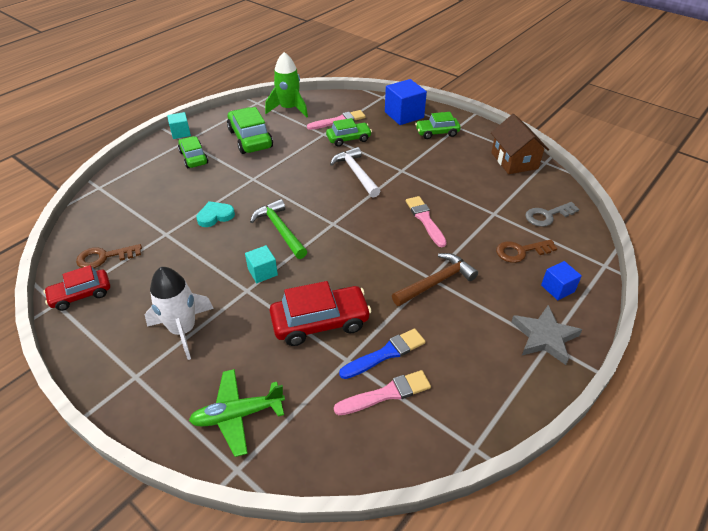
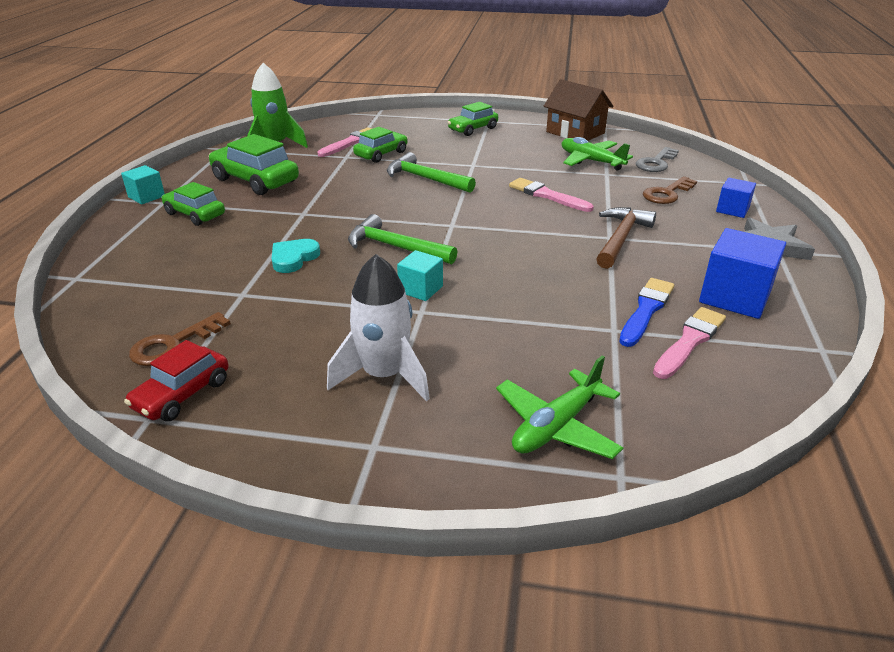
camera: 30 degrees left, 10 degrees down
red car [270,281,372,346] -> none
white hammer [330,147,380,198] -> green hammer [387,152,476,193]
blue cube [385,79,427,125] -> blue cube moved to [699,228,786,319]
none -> green plane [562,137,633,170]

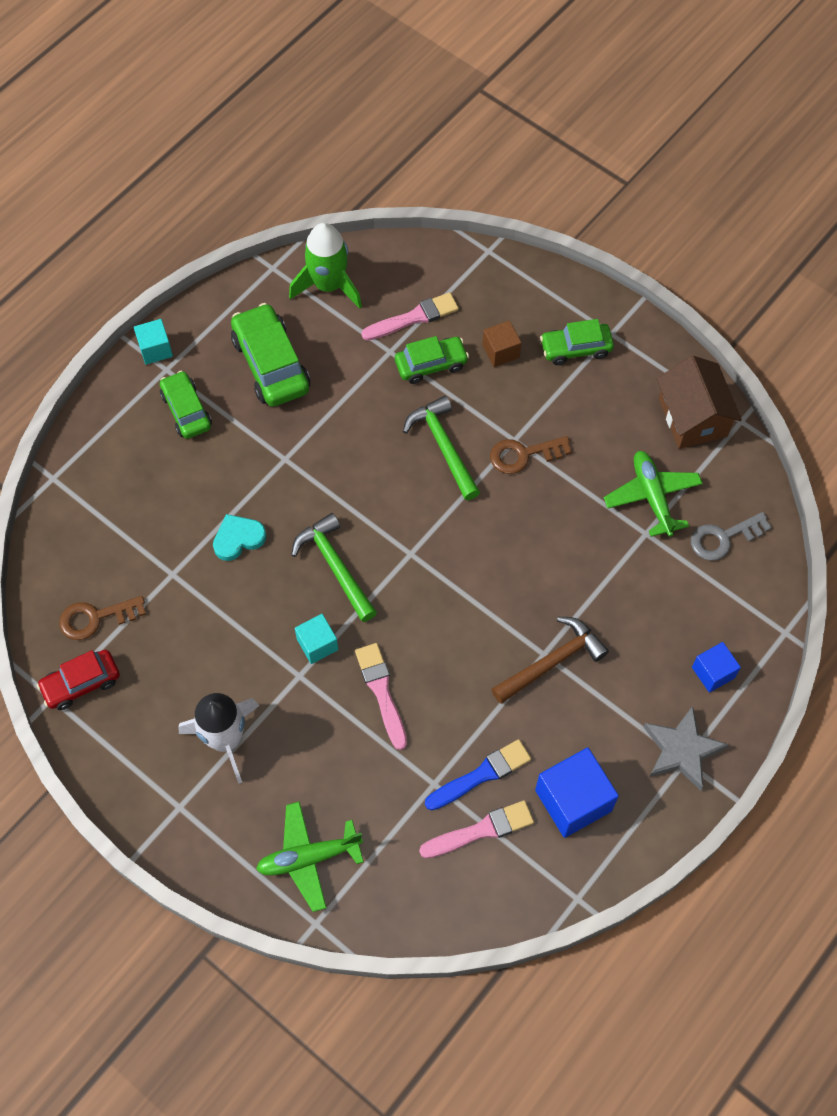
camera: 30 degrees right, 30 degrees up
pink brush [509,178,594,212] -> pink brush moved to [355,643,407,750]
brown key [643,176,697,204] -> brown key moved to [490,436,572,474]
none -> brown cube [482,321,521,367]

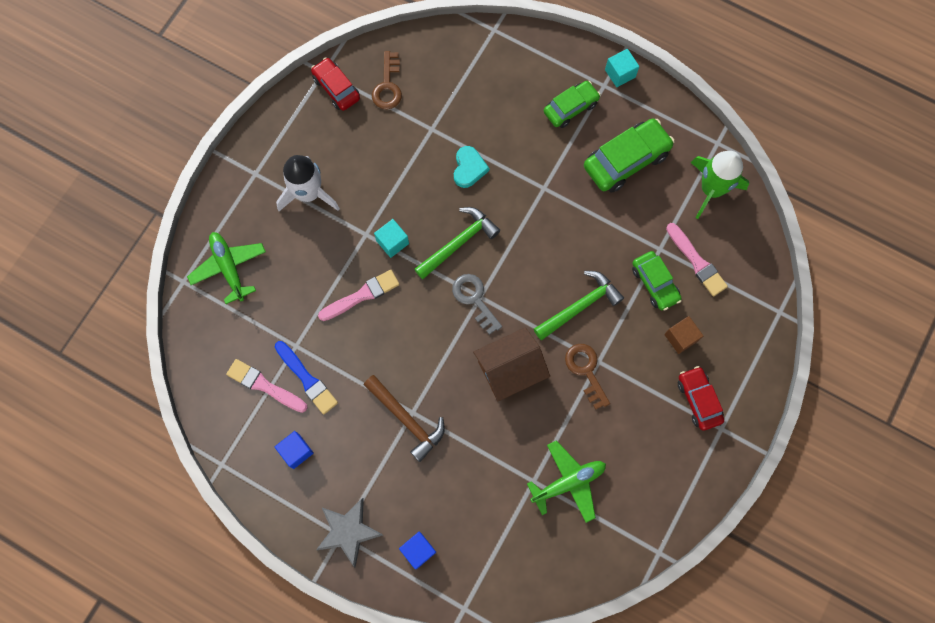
camera: 80 degrees right, 10 degrees up
brown key [59,596,146,640] -> brown key turned 150 degrees counterclockwise [372,51,402,109]
turquoise heart [213,514,266,561] -> turquoise heart turned 45 degrees clockwise [454,146,489,188]
pink brush [419,800,534,858] -> pink brush turned 150 degrees clockwise [226,359,307,413]
blue cube [535,748,619,838] -> blue cube [275,431,314,469], size x0.58
green car [540,319,614,365] -> red car [678,366,724,431]
brown house [657,356,742,449] -> brown house moved to [473,328,550,401]
grey key [691,512,772,561] -> grey key moved to [452,274,502,335]

